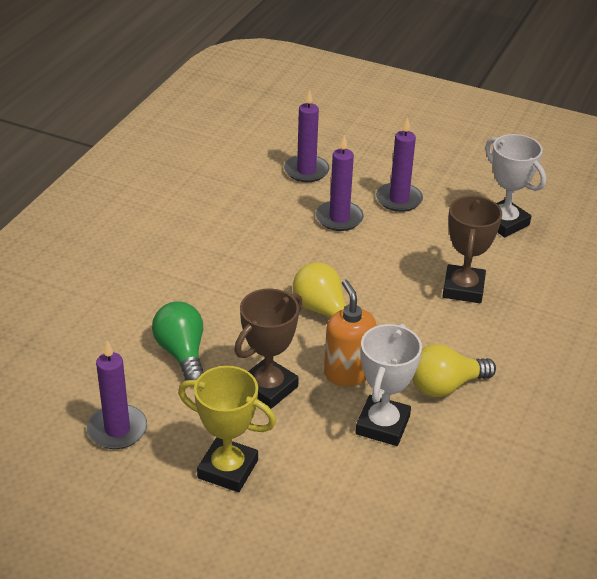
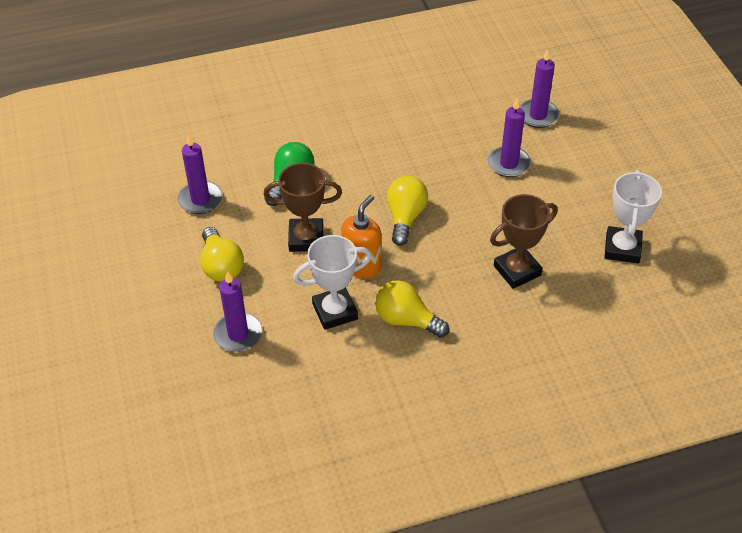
camera: 50 degrees right, 10 degrees up
yellow trophy [178,366,276,492] -> yellow light bulb [200,227,244,282]
purple candle [376,117,423,212] -> purple candle moved to [213,271,262,352]

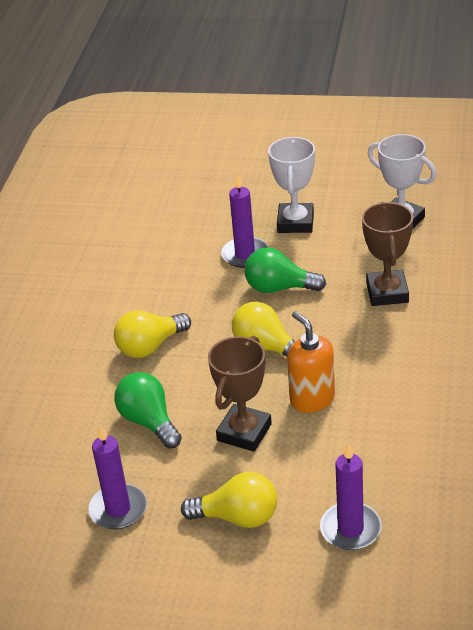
camera: 60 degrees left, 10 degrees down
white trophy [293,235,372,330] -> white trophy moved to [268,137,315,233]
yellow light bulb [375,280,449,338] -> yellow light bulb moved to [114,310,191,358]
purple candle [520,49,559,128] -> none
none -> green light bulb [244,247,326,293]

